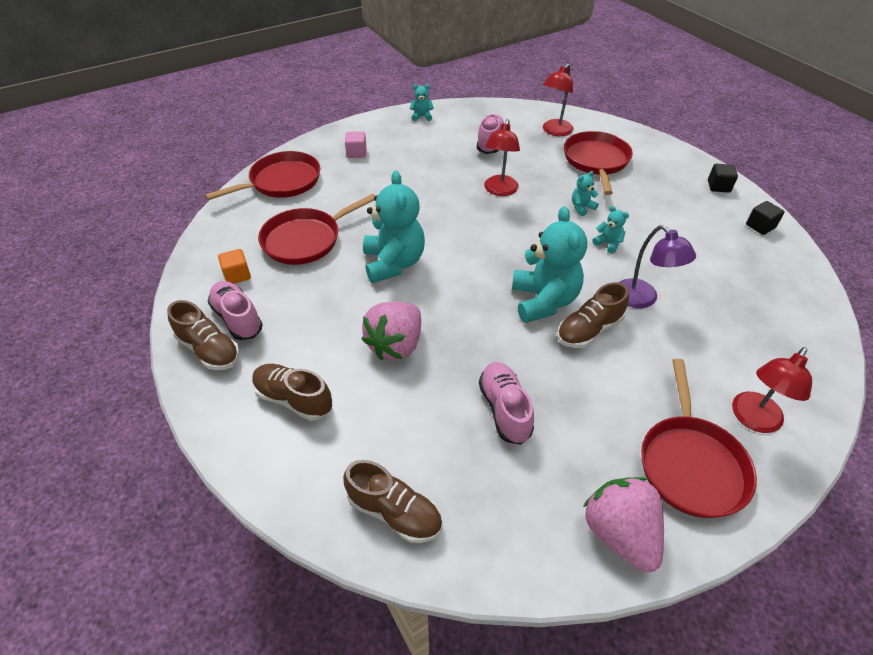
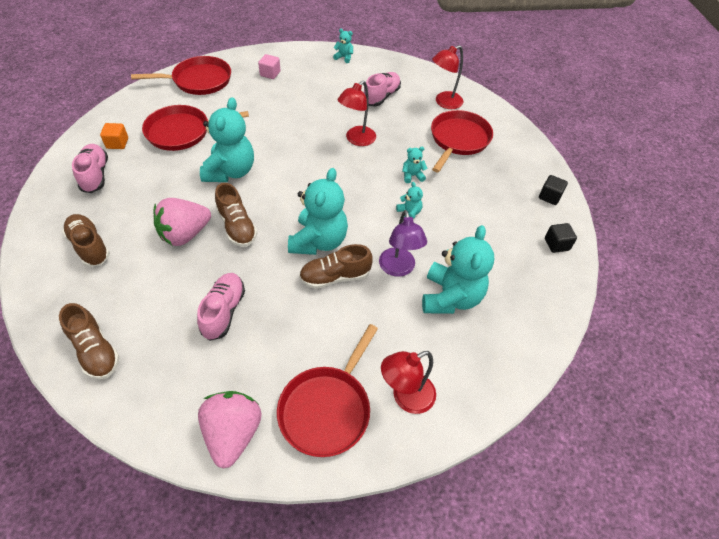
camera: 20 degrees right, 5 degrees up
brown shoe [167,300,240,370] -> brown shoe moved to [215,183,257,247]
none -> turquoise teddy bear [422,225,494,314]

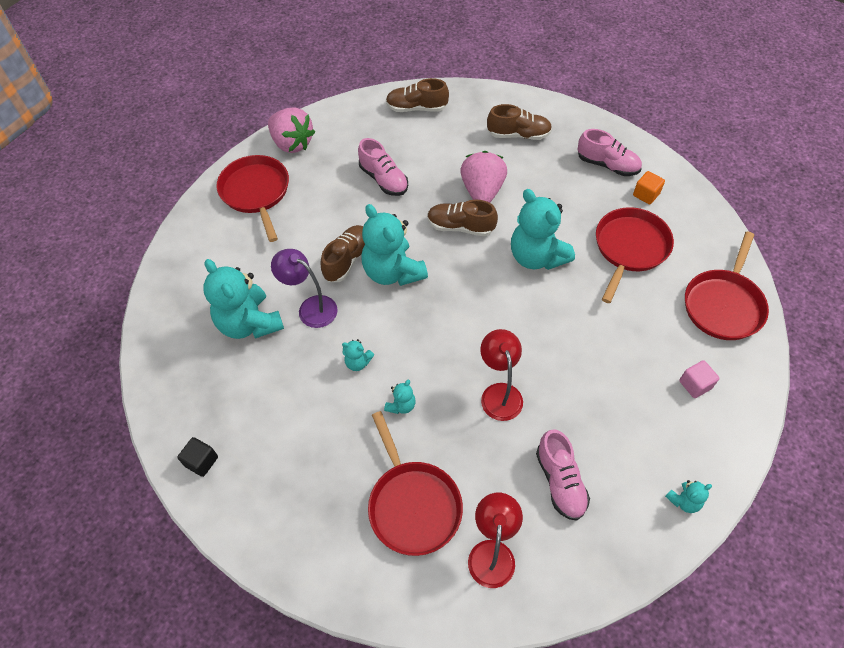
camera: 135 degrees right, 5 degrees up
red lamp [381,351,436,414] -> none
black cube [539,175,568,205] -> none

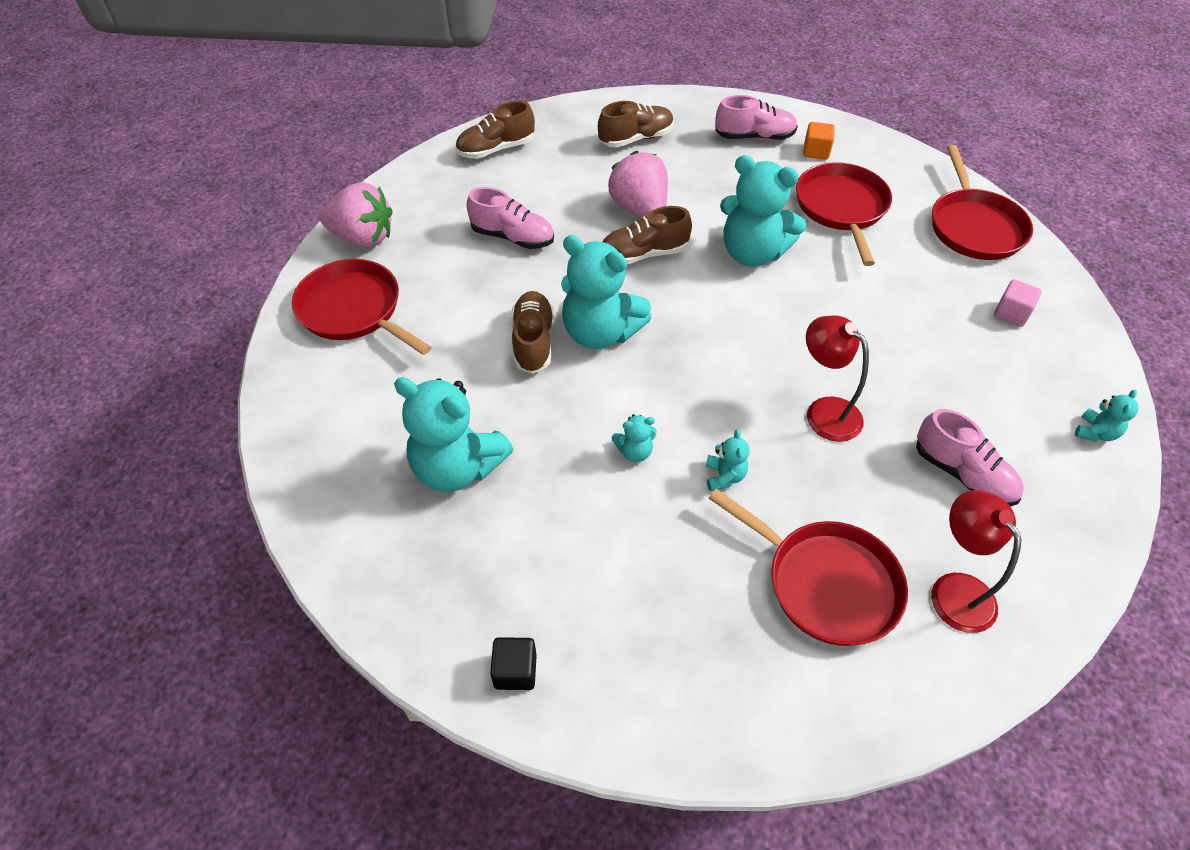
camera: 30 degrees left, 5 degrees down
purple lamp [271,249,337,328] -> none

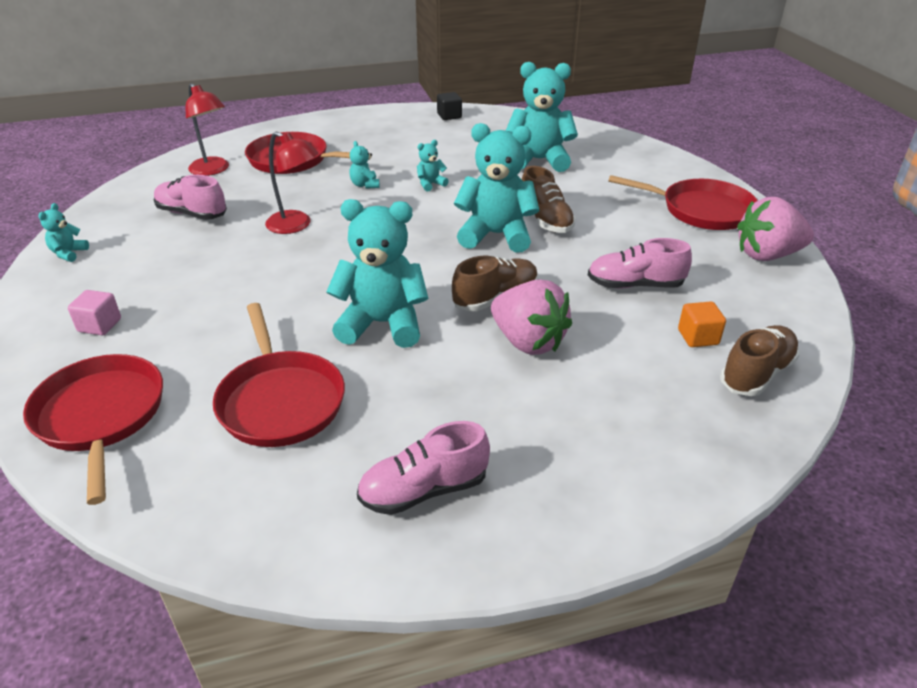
camera: 160 degrees right, 15 degrees down
brown shoe [598,101,674,148] -> none
orange cube [803,122,835,160] -> orange cube moved to [678,301,726,347]

